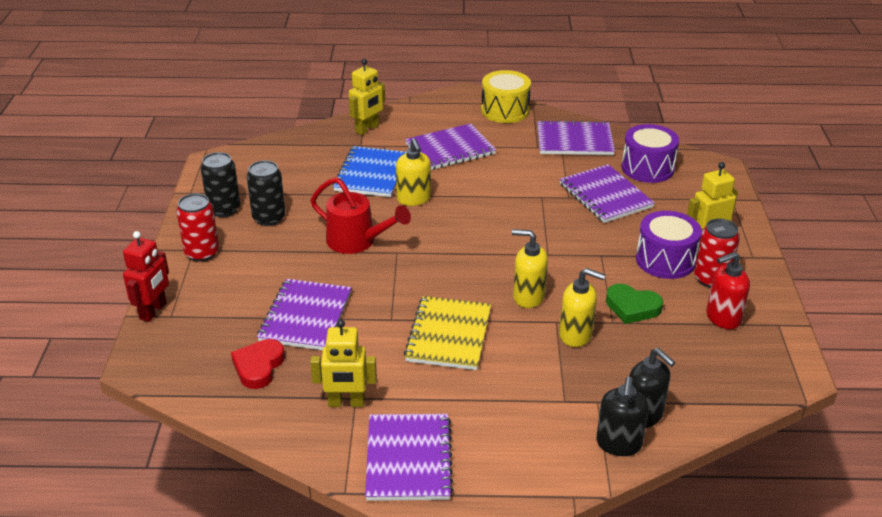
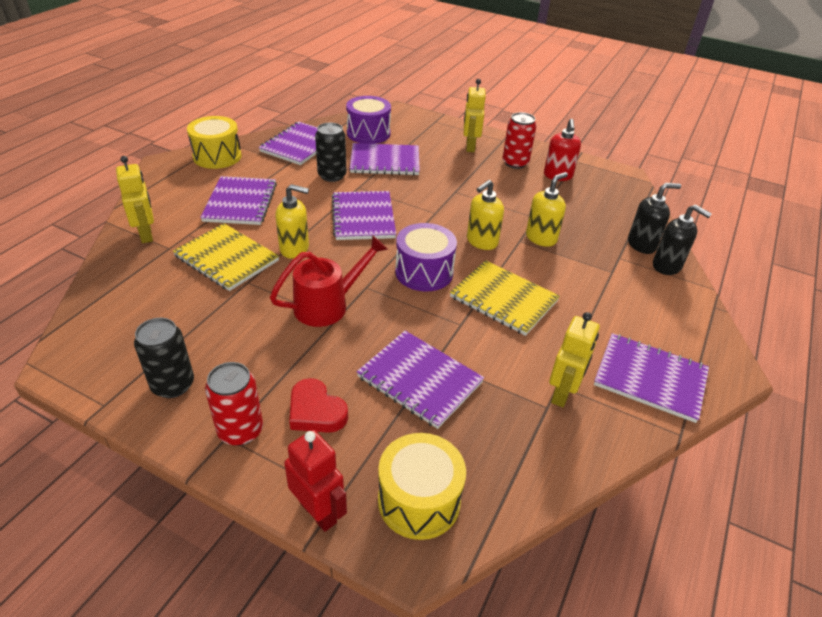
camera: 65 degrees left, 5 degrees up
red heart [231,339,285,389] -> red heart moved to [289,378,348,433]
black can [247,160,285,226] -> black can moved to [315,123,346,182]
blue notebook [333,146,406,197] -> yellow notebook [173,223,279,291]
green heart [606,284,663,324] -> none
purple drum [636,211,702,279] -> purple drum moved to [395,223,457,291]
none -> purple notebook [332,191,396,240]
none -> yellow drum [378,433,466,540]

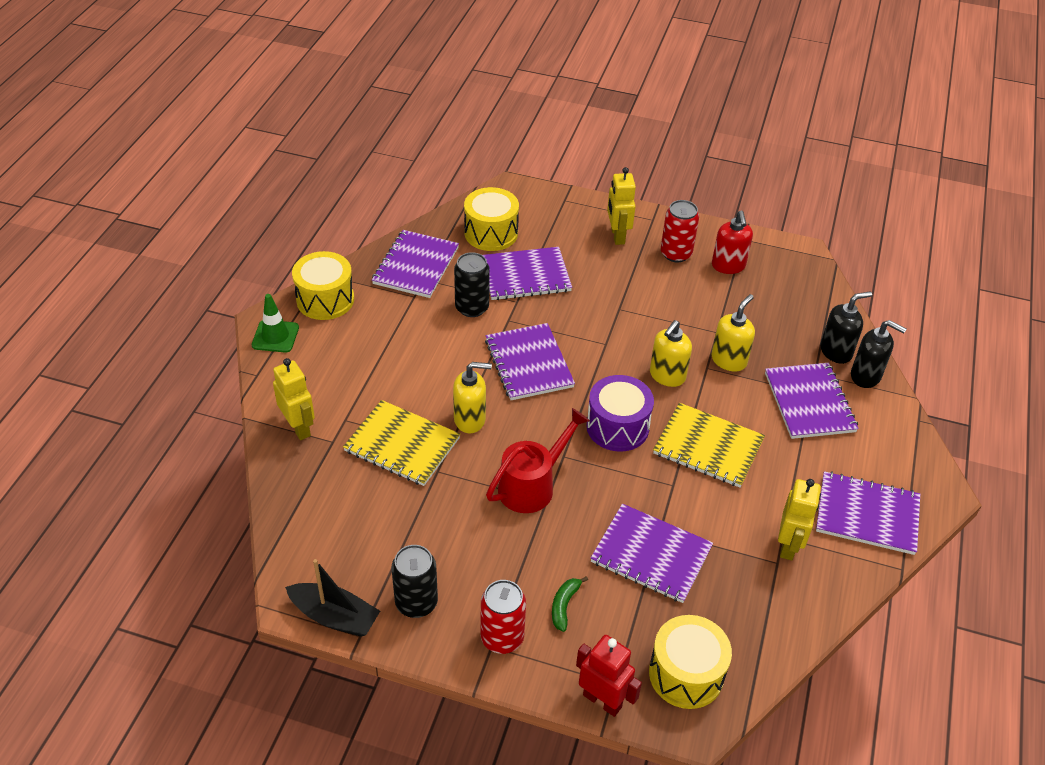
camera: 10 degrees left, 5 degrees up
purple notebook [200,176,277,225] -> purple notebook moved to [765,363,859,439]
red heart [289,378,348,433] -> green banana [552,576,588,632]
purple drum [346,96,391,144] -> yellow drum [464,187,519,251]
none -> green traffic cone [252,294,299,353]
none -> black boat [285,559,380,637]

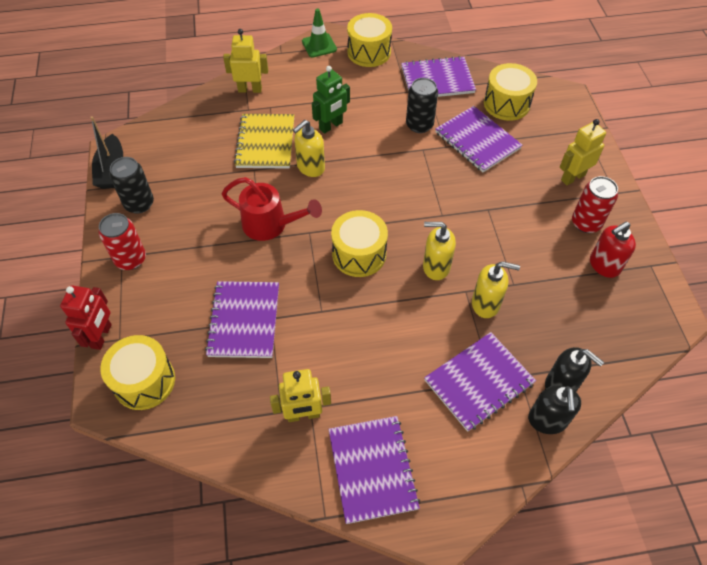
camera: 65 degrees right, 10 degrees up
yellow robot [273,358,315,440] -> yellow robot turned 120 degrees counterclockwise [223,29,268,93]
yellow soap dispenser [453,362,492,433] -> yellow soap dispenser turned 75 degrees clockwise [293,120,325,177]
purple notebook [485,323,575,400] -> none
green banana [552,576,588,632] -> none
purple drum [586,375,654,452] -> yellow drum [331,210,388,277]
yellow notebook [653,403,765,487] -> none
none -> green robot [312,66,350,134]

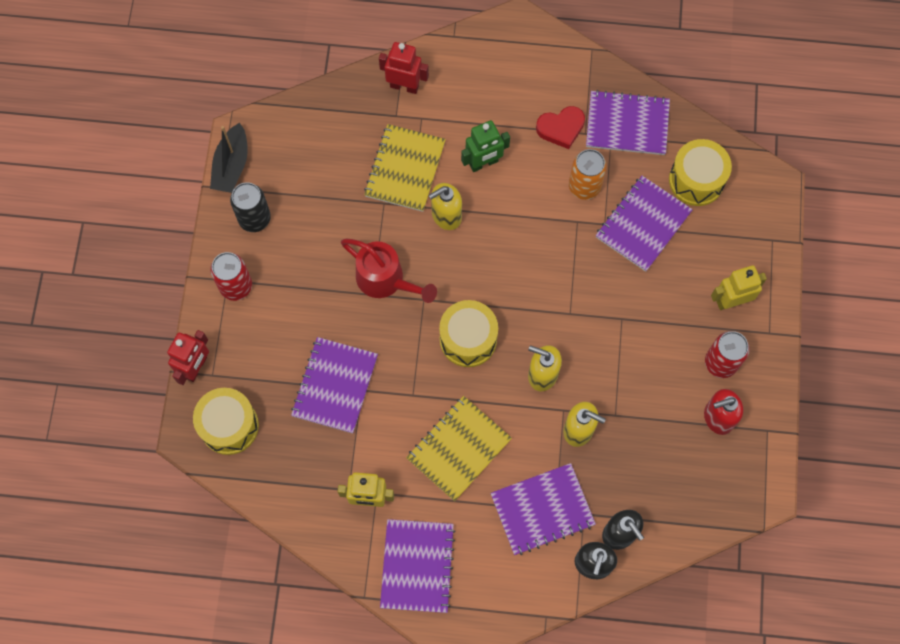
camera: 15 degrees right, 15 degrees up
yellow robot [223,29,268,93] -> red robot [379,42,429,94]
green traffic cone [302,9,337,58] -> none
yellow drum [347,13,392,67] -> none
black can [406,78,438,133] -> orange can [569,149,607,200]
purple notebook [435,106,522,172] -> purple notebook turned 60 degrees clockwise [596,176,693,272]
none -> yellow notebook [406,396,512,501]
none -> red heart [536,106,585,149]

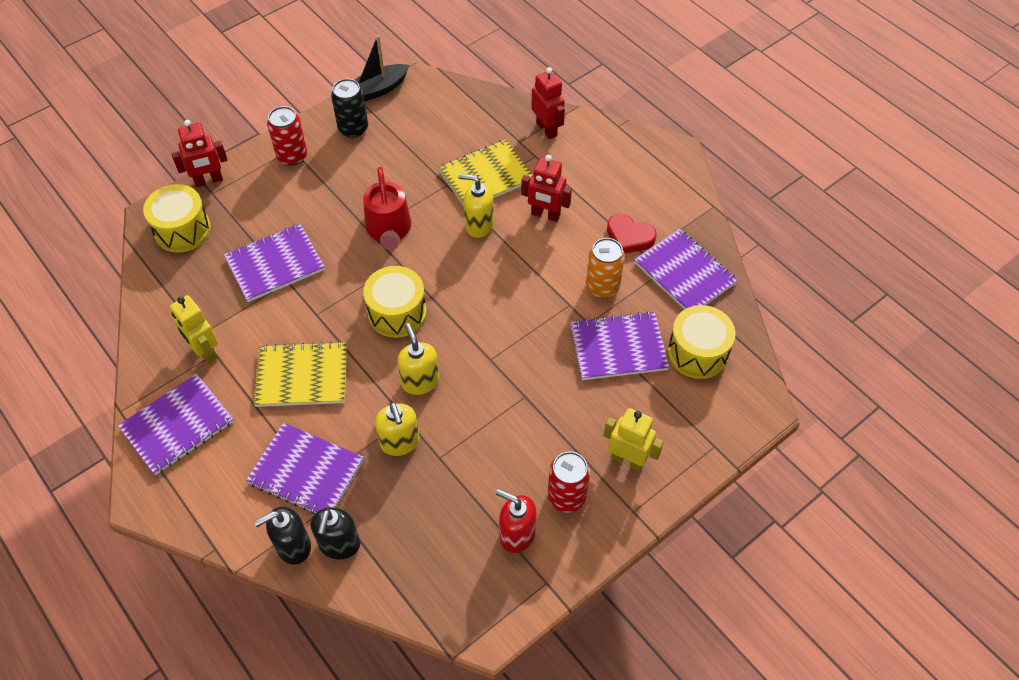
camera: 45 degrees right, 15 degrees down
green robot [461,120,510,172] -> red robot [521,155,572,222]

